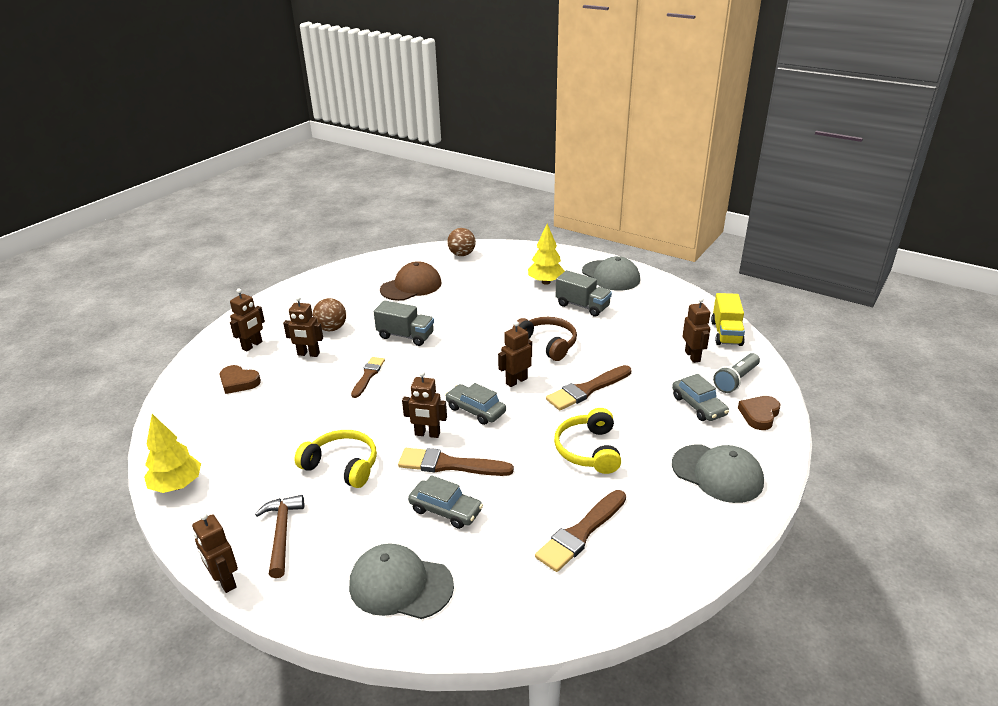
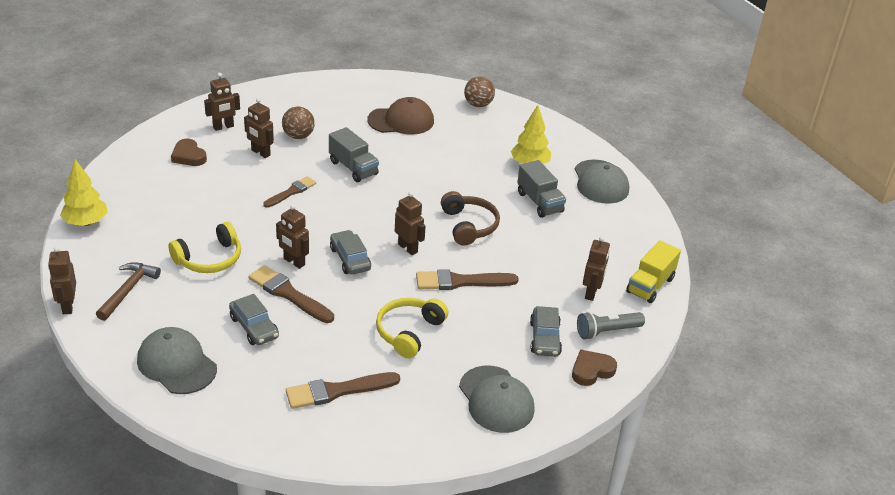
camera: 25 degrees right, 5 degrees up
yellow headphones [294,430,377,488] -> yellow headphones turned 90 degrees clockwise [168,222,241,273]
brown robot [498,321,532,387] -> brown robot turned 60 degrees clockwise [395,192,426,255]

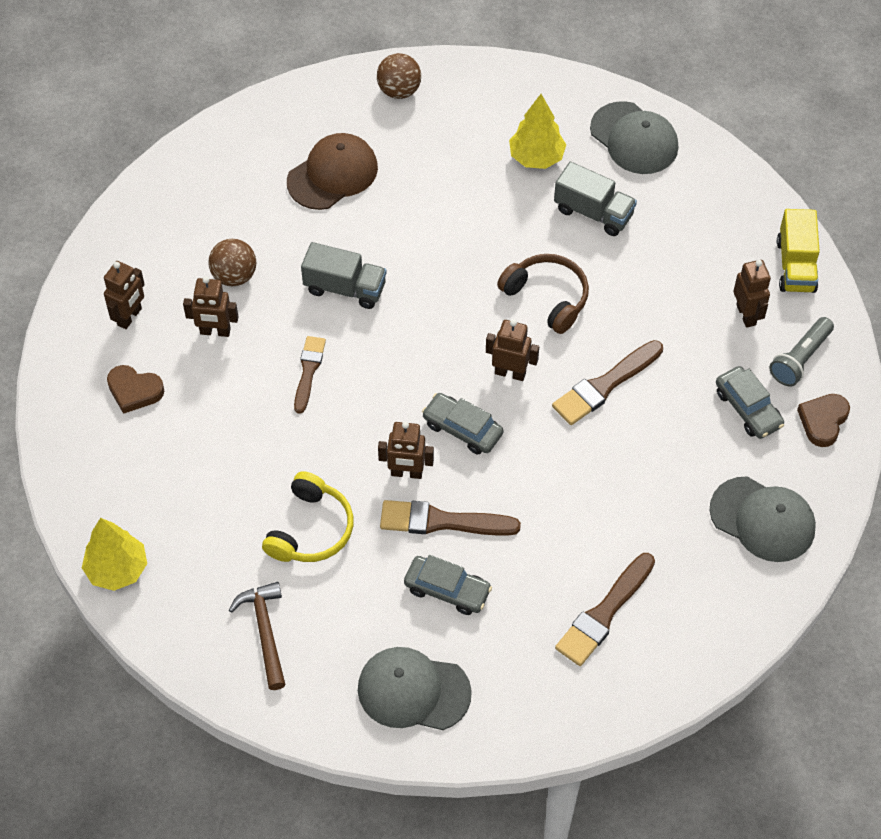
camera: 30 degrees left, 20 degrees up
brown robot [48,246,76,314] -> none
yellow headphones [376,298,448,358] -> none

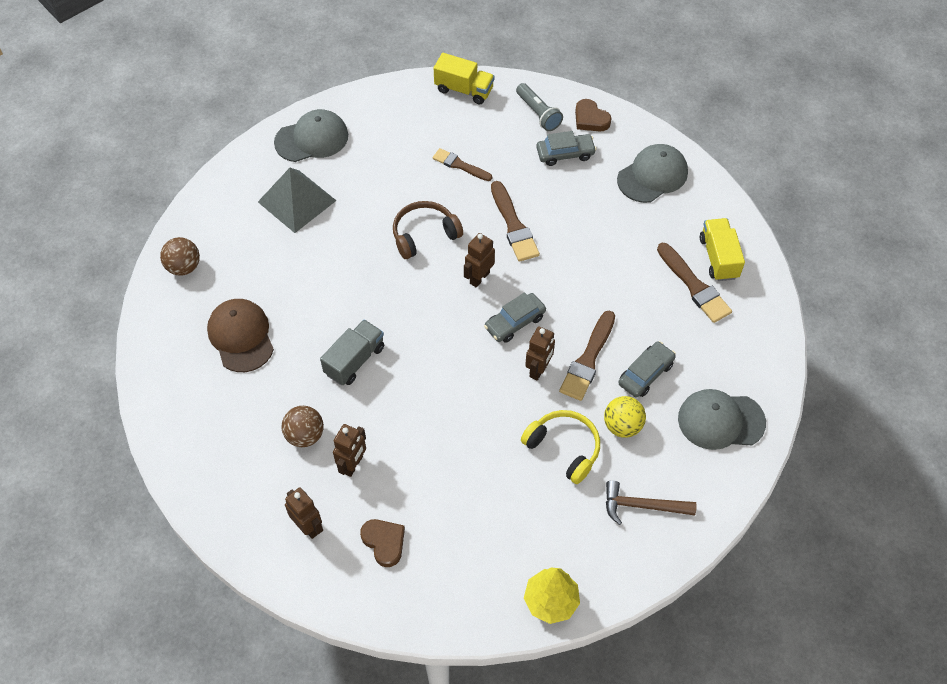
camera: 70 degrees left, 0 degrees up
brown heart [107,365,164,414] -> brown heart turned 75 degrees counterclockwise [360,519,405,567]
brown brush [294,336,326,414] -> brown brush moved to [433,148,492,181]
grey cap [358,647,472,730] -> grey cap turned 60 degrees clockwise [678,389,766,450]
yellow tree [509,94,566,169] -> grey pyramid [258,168,337,233]
grey truck [554,162,637,236] -> none
brown robot [733,260,771,328] -> none
none -> yellow ball [604,396,646,438]
none -> yellow truck [700,218,745,281]

